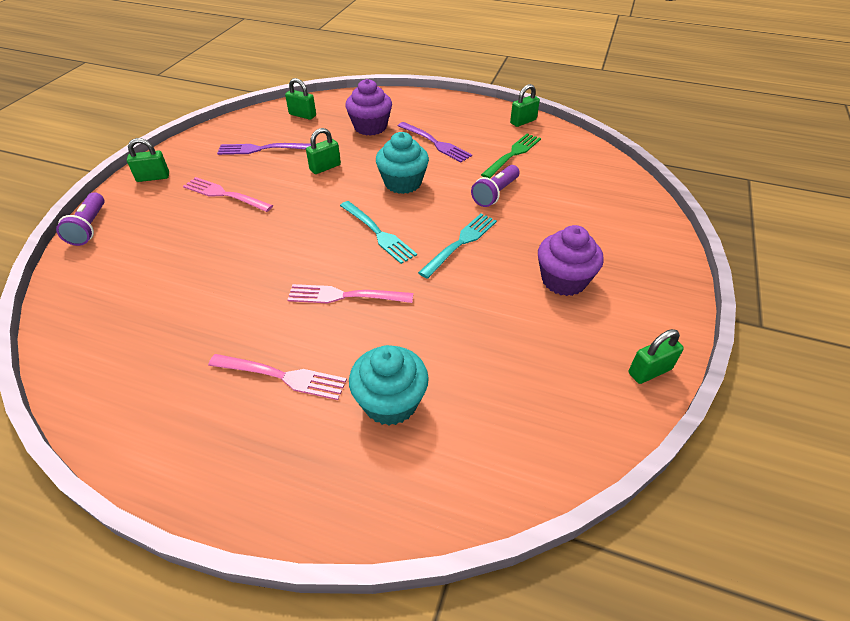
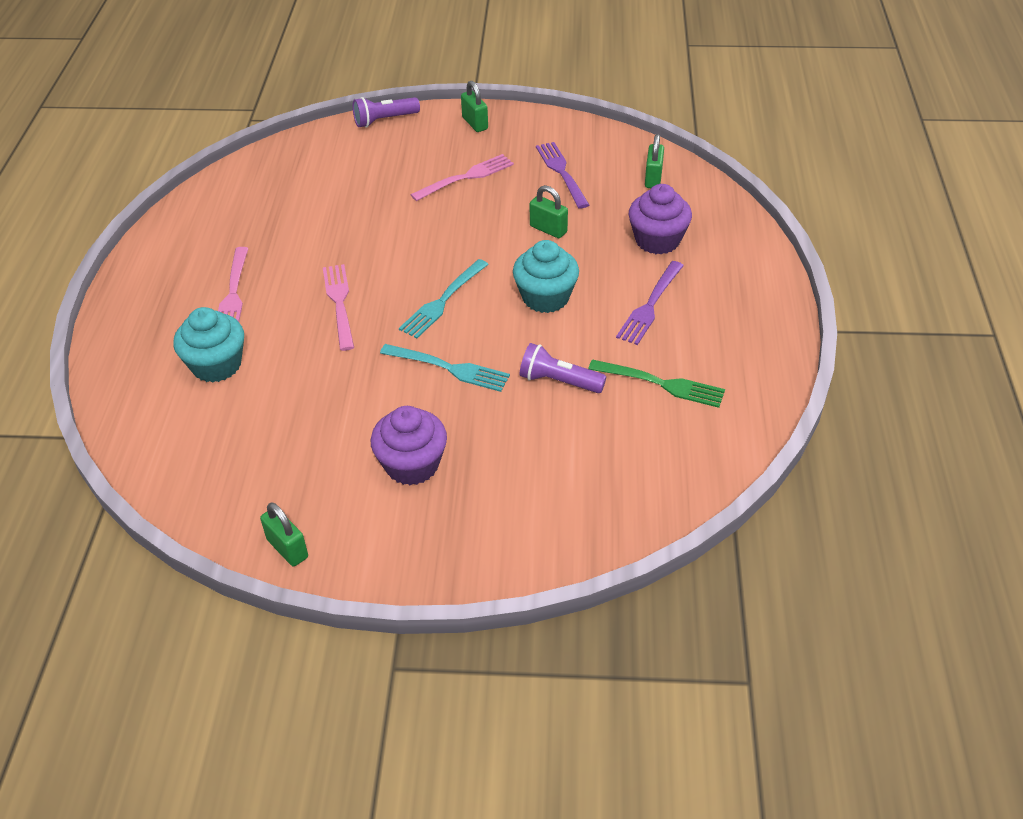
camera: 75 degrees right, 0 degrees up
pink fork [183,177,273,212] -> pink fork turned 45 degrees clockwise [411,154,514,201]
green padlock [510,84,540,127] -> none

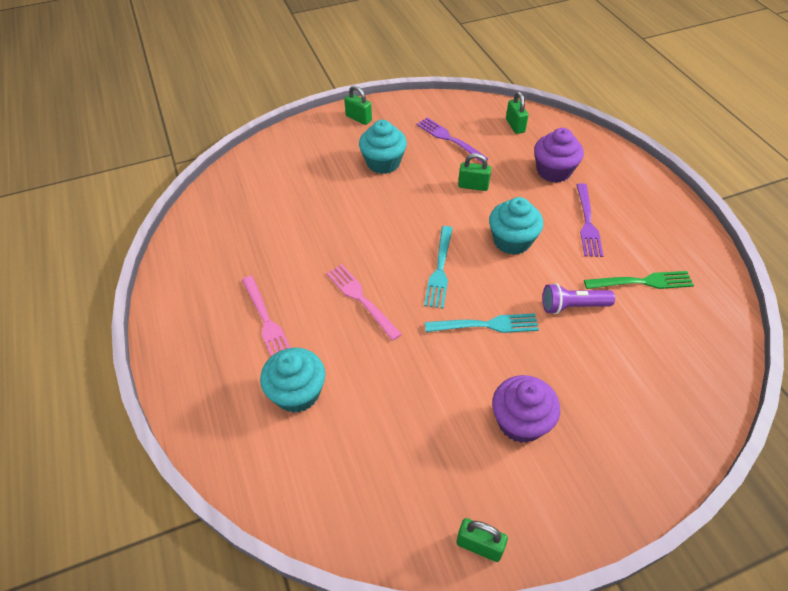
camera: 25 degrees left, 5 degrees up
purple flashlight [353,97,420,128] -> none
pink fork [411,154,514,201] -> turquoise cupcake [359,120,407,174]

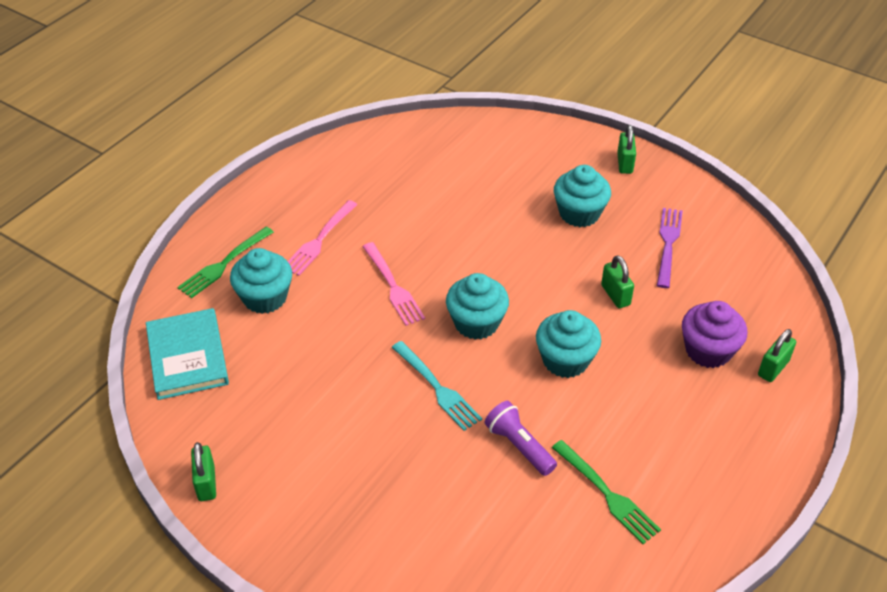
camera: 55 degrees right, 5 degrees down
pink fork [327,264,402,341] -> pink fork turned 135 degrees clockwise [362,242,425,326]
turquoise fork [424,226,453,309] -> turquoise cupcake [446,273,509,340]
purple cupcake [492,375,560,443] -> none
green padlock [506,92,529,134] -> green padlock moved to [758,329,796,382]
purple fork [577,183,603,257] -> none
none -> turquoise book [146,308,229,400]
none -> green fork [177,227,274,298]

